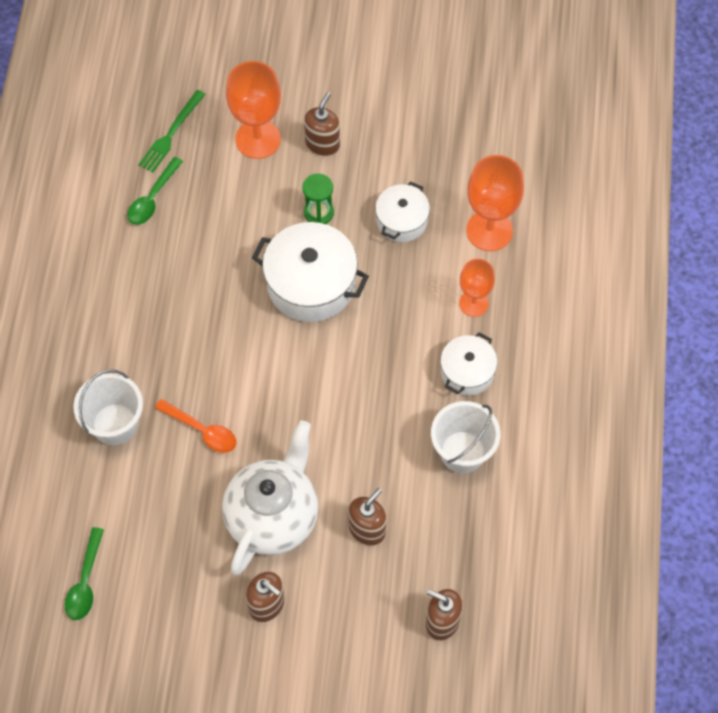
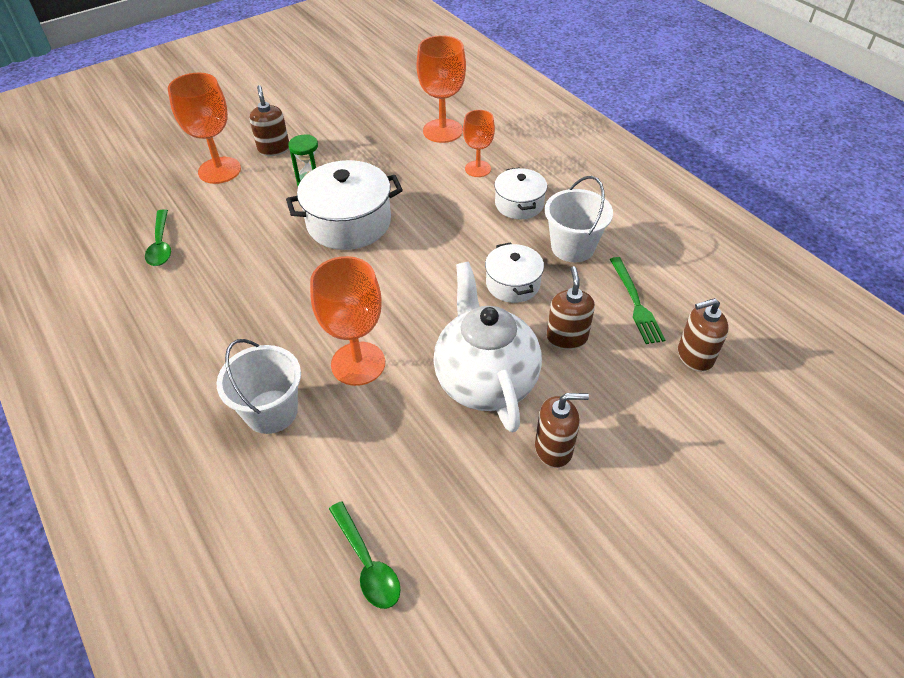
camera: 40 degrees left, 15 degrees down
green fork [138,90,206,173] -> green fork moved to [610,257,665,344]
orange spoon [155,399,237,453] -> orange goblet [310,256,385,386]
white pot [375,182,430,242] -> white pot moved to [485,242,544,303]

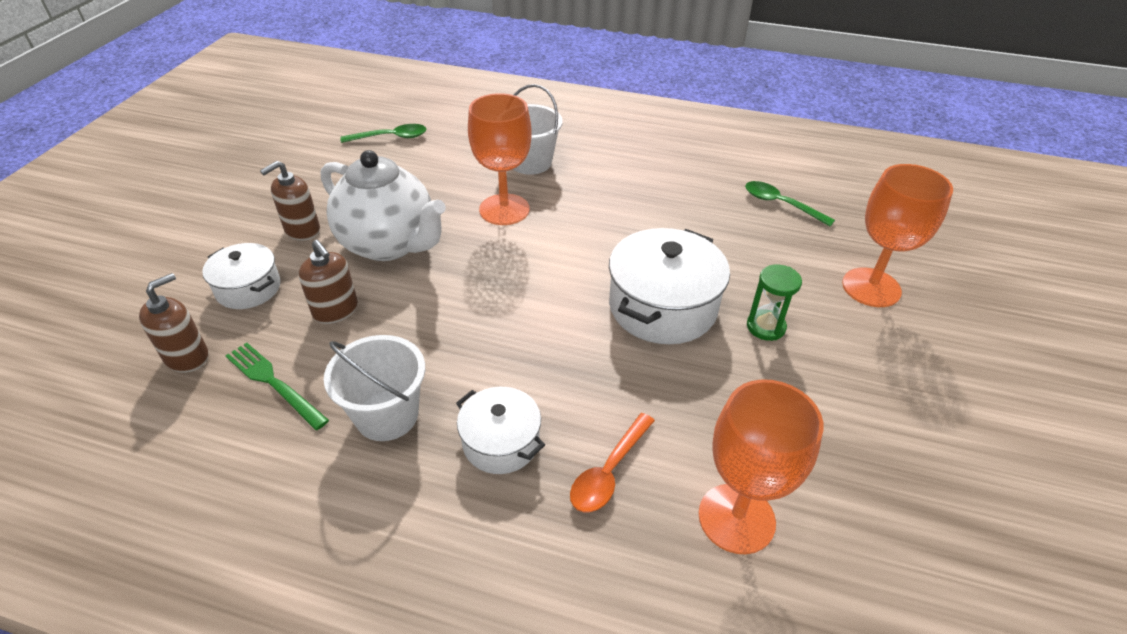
camera: 140 degrees right, 5 degrees down
brown soap dispenser [249,85,289,156] -> none
green spoon [329,501,401,609] -> green spoon turned 150 degrees clockwise [341,124,426,143]
orange goblet [463,110,495,177] -> orange spoon [570,413,655,512]
white pot [485,242,544,303] -> white pot moved to [202,243,281,309]

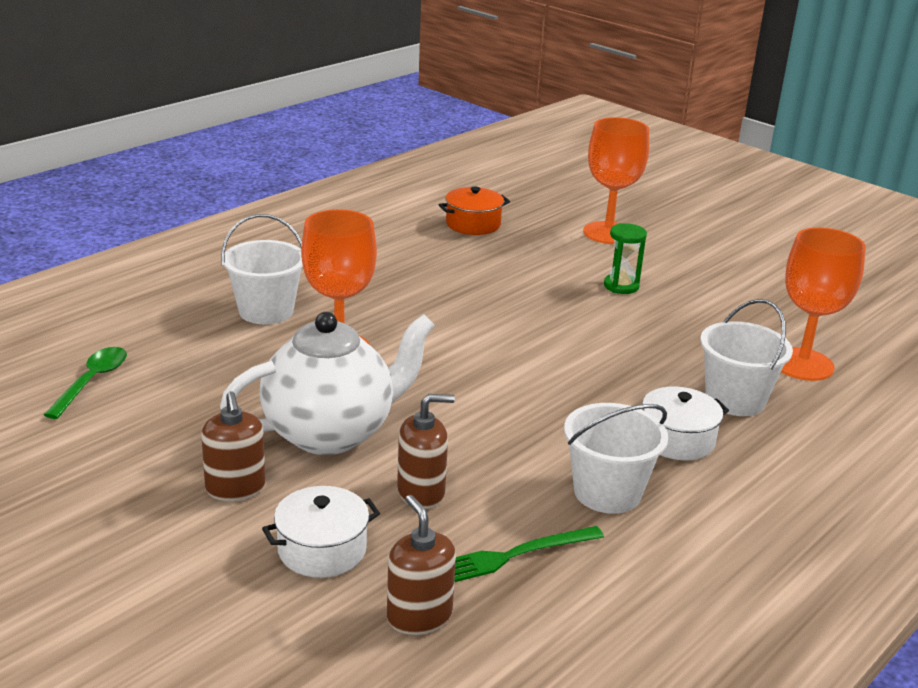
camera: 65 degrees left, 15 degrees down
orange spoon [570,413,655,512] -> white bucket [700,299,793,416]
white pot [609,228,730,344] -> none
green spoon [745,181,835,226] -> orange pot [439,186,510,235]

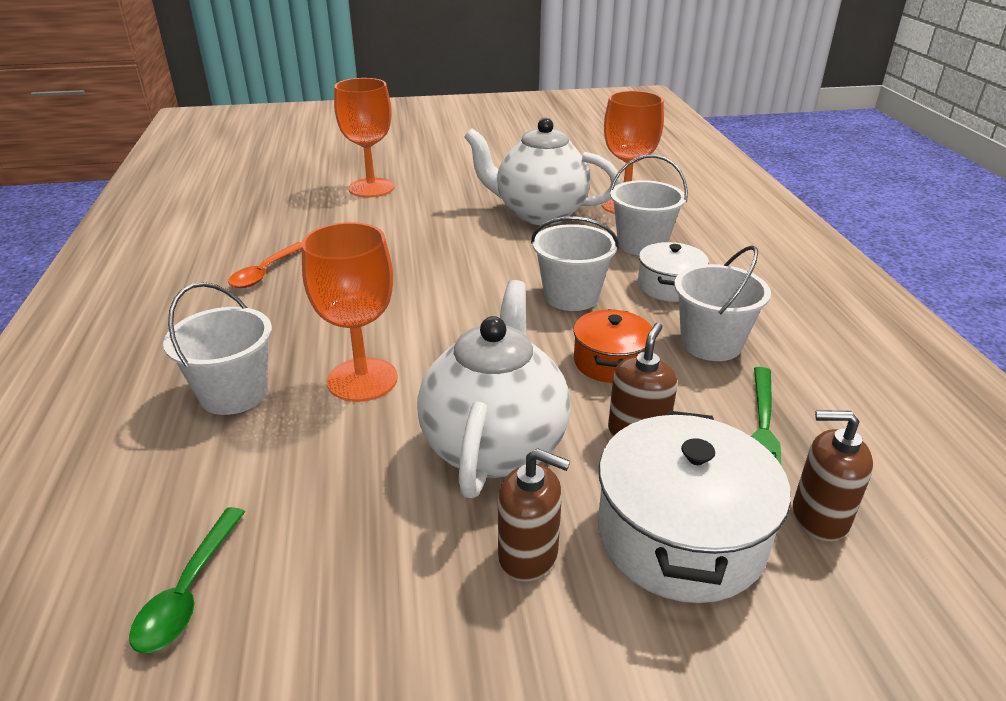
camera: 50 degrees left, 5 degrees up
green spoon [44,347,127,419] -> green spoon turned 135 degrees counterclockwise [129,507,245,653]
white pot [262,486,380,578] -> white pot [598,410,791,603], size x1.69
orange pot [439,186,510,235] -> orange pot moved to [573,309,652,383]
green hourglass [604,223,647,294] -> none
none -> orange spoon [228,242,302,288]
none -> white teapot [464,118,621,225]
none -> white bucket [531,217,619,311]

